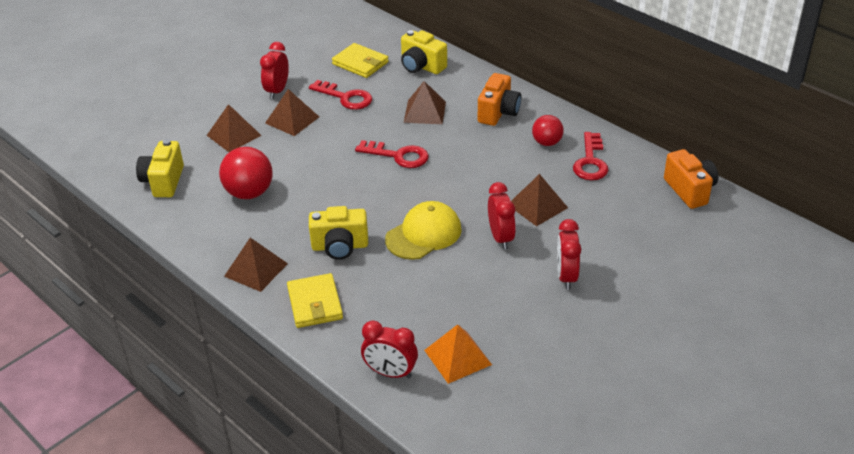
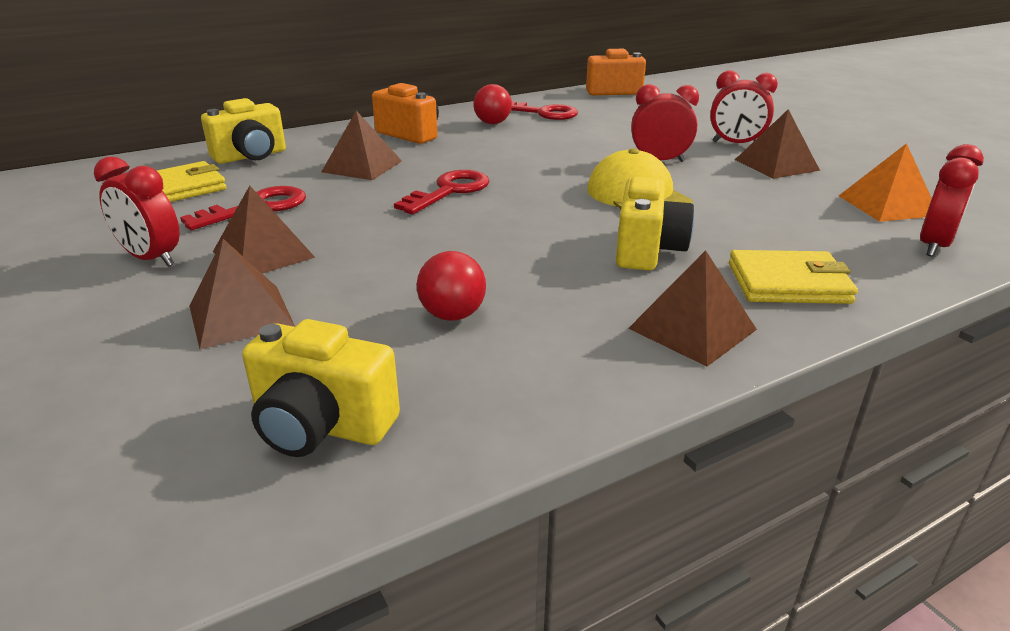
camera: 75 degrees left, 10 degrees down
red ball [219,147,273,199] -> red ball [417,251,486,321], size x0.62
brown pyramid [511,174,568,226] -> brown pyramid moved to [735,109,820,179]

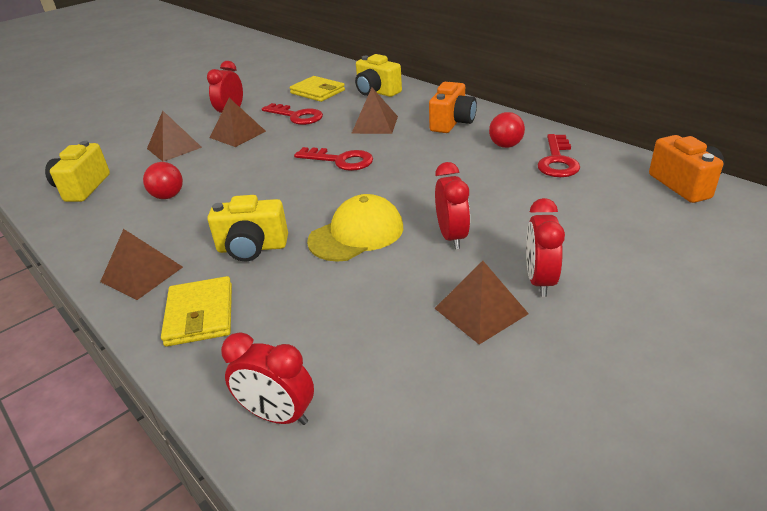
camera: 80 degrees right, 5 degrees up
orange pyramid [839,143,932,222] -> none

